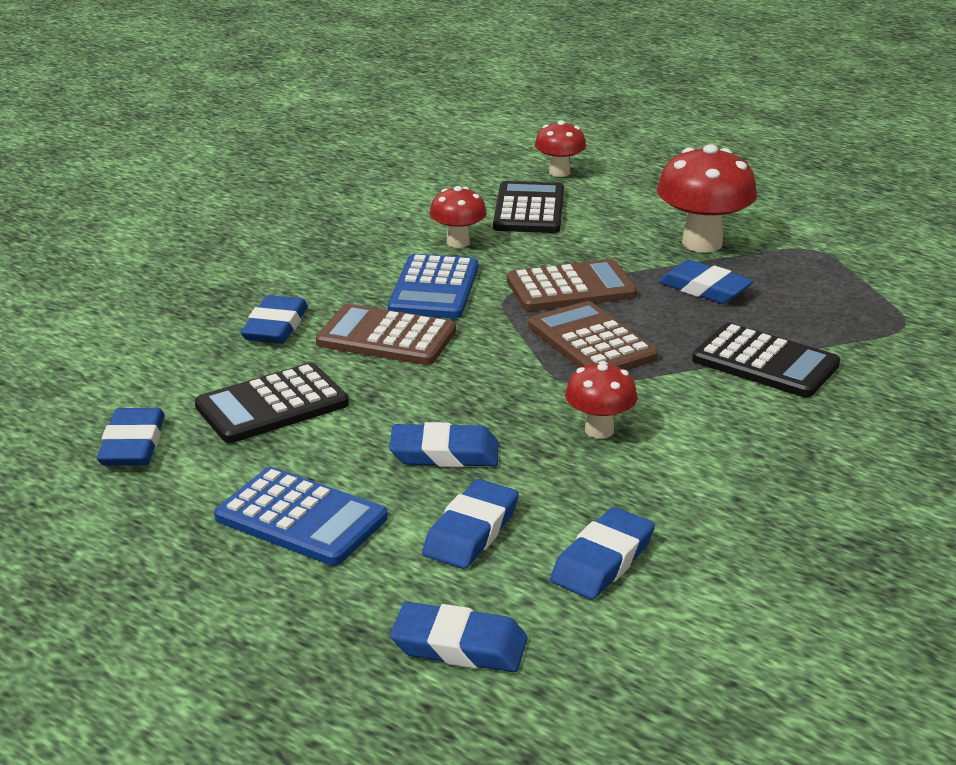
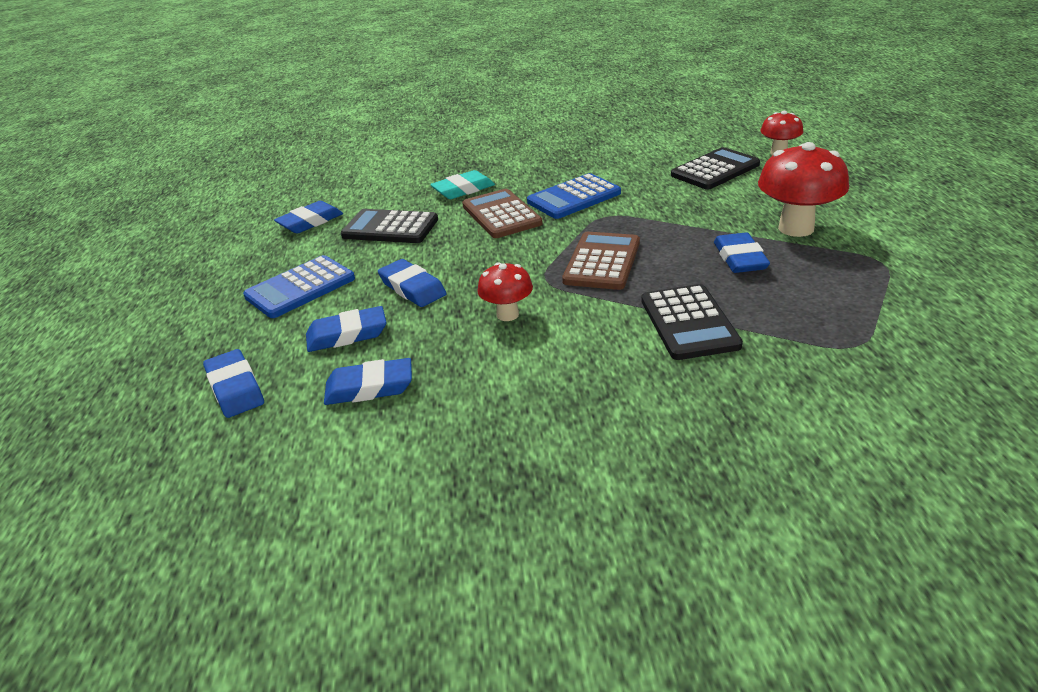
camera: 50 degrees right, 5 degrees up
blue calculator [214,467,387,566] -> blue calculator turned 60 degrees clockwise [243,255,355,318]
blue eraser [241,295,308,344] -> turquoise eraser [430,170,495,199]
red mushroom [430,186,487,248] -> none
brown calculator [507,259,637,311] -> none

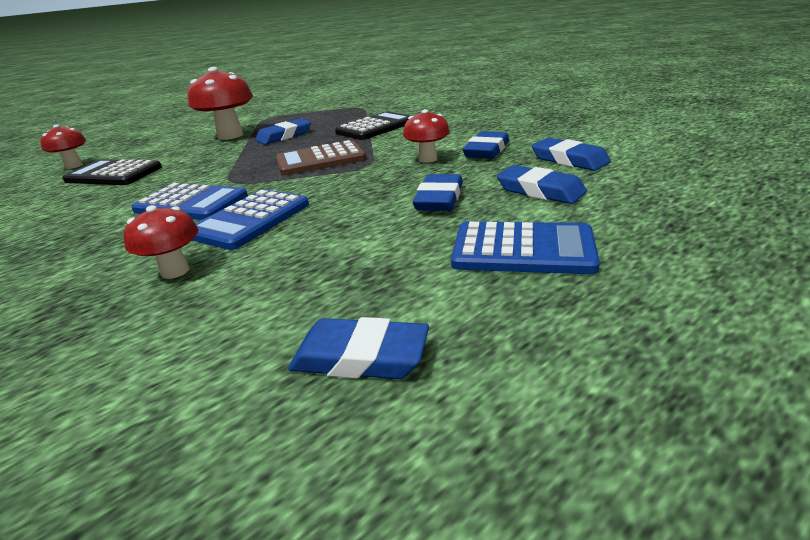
camera: 125 degrees left, 5 degrees down
blue eraser [203,349,264,418] -> blue eraser moved to [463,131,509,159]
black calculator [341,209,438,243] -> none
turquoise eraser [430,170,495,199] -> red mushroom [124,205,198,279]
brown calculator [462,189,543,238] -> blue calculator [192,189,309,250]

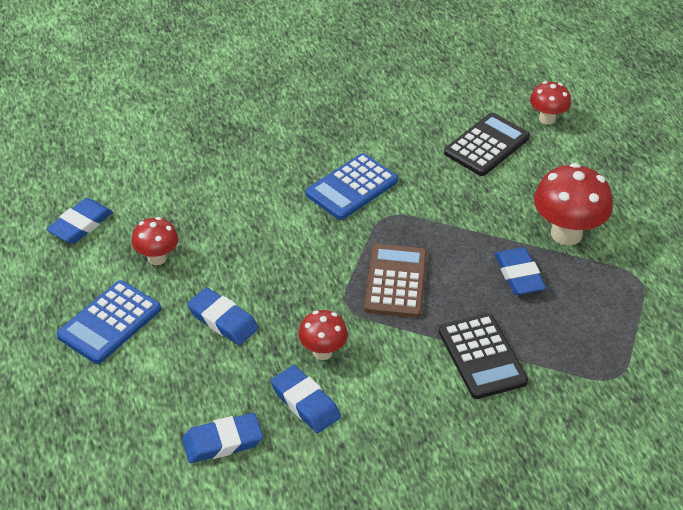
camera: 110 degrees right, 15 degrees up
red mushroom [124,205,198,279] -> red mushroom moved to [131,217,178,265]
blue calculator [192,189,309,250] -> none
blue eraser [497,165,587,204] -> none

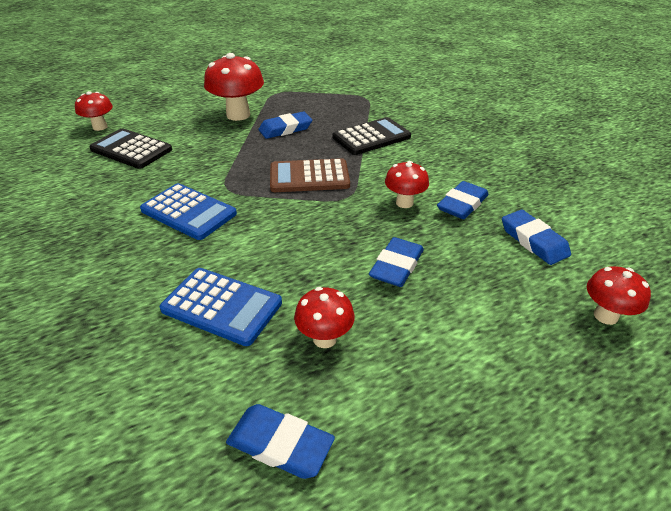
camera: 100 degrees left, 5 degrees down
blue calculator [57,280,161,364] -> blue calculator moved to [160,268,282,346]
none -> red mushroom [587,266,651,325]

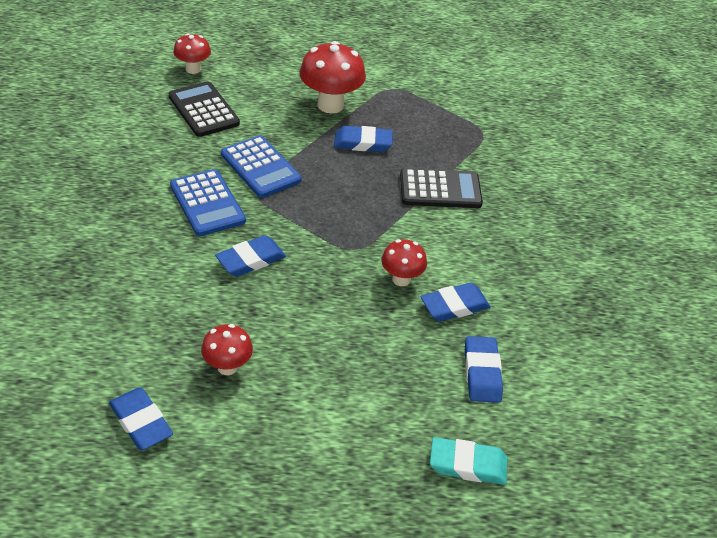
camera: 25 degrees right, 5 degrees up
blue calculator [160,268,282,346] -> blue calculator moved to [221,135,301,198]
brown calculator [270,158,350,192] -> none
blue eraser [369,237,424,287] -> blue eraser moved to [215,235,286,277]
red mushroom [587,266,651,325] -> turquoise eraser [430,437,508,485]

